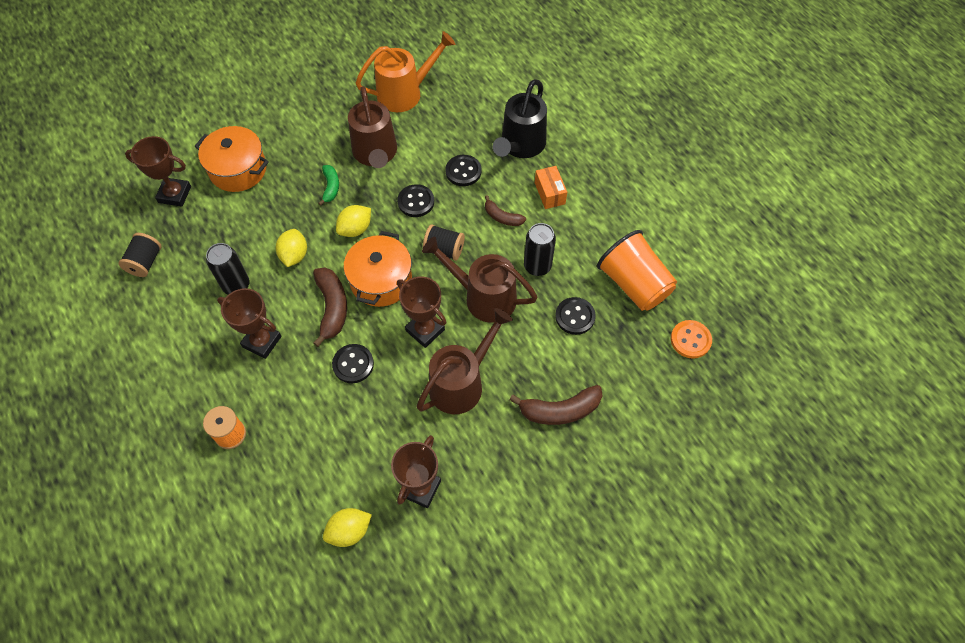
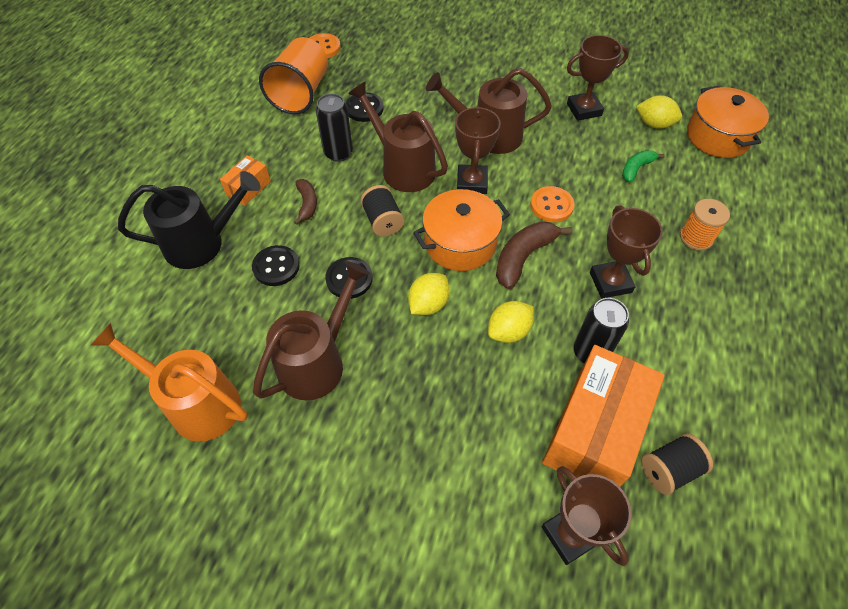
camera: 130 degrees left, 5 degrees down
orange pot [195,126,269,192] -> orange pot moved to [687,86,769,158]
green banana [318,165,339,206] -> green banana moved to [622,150,665,182]
black button [332,344,374,383] -> orange button [530,186,575,222]
yellow lemon [336,205,371,237] -> yellow lemon turned 60 degrees counterclockwise [408,273,450,315]
brown watering can [422,237,538,323] -> brown watering can turned 150 degrees clockwise [348,81,448,192]
brown banana [510,385,603,425] -> none
none -> orange box [542,345,665,487]

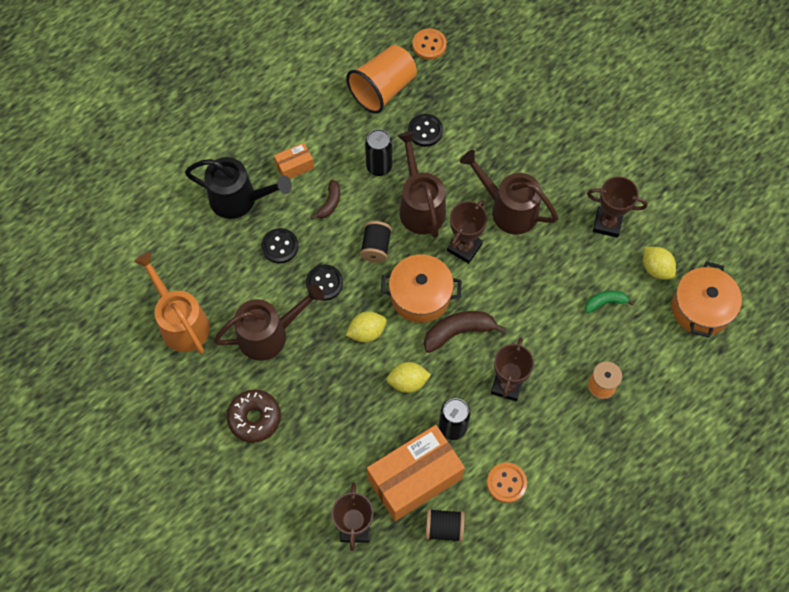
camera: 30 degrees right, 10 degrees up
orange button [530,186,575,222] -> orange button moved to [487,462,527,503]
none -> brown donut [227,389,281,443]

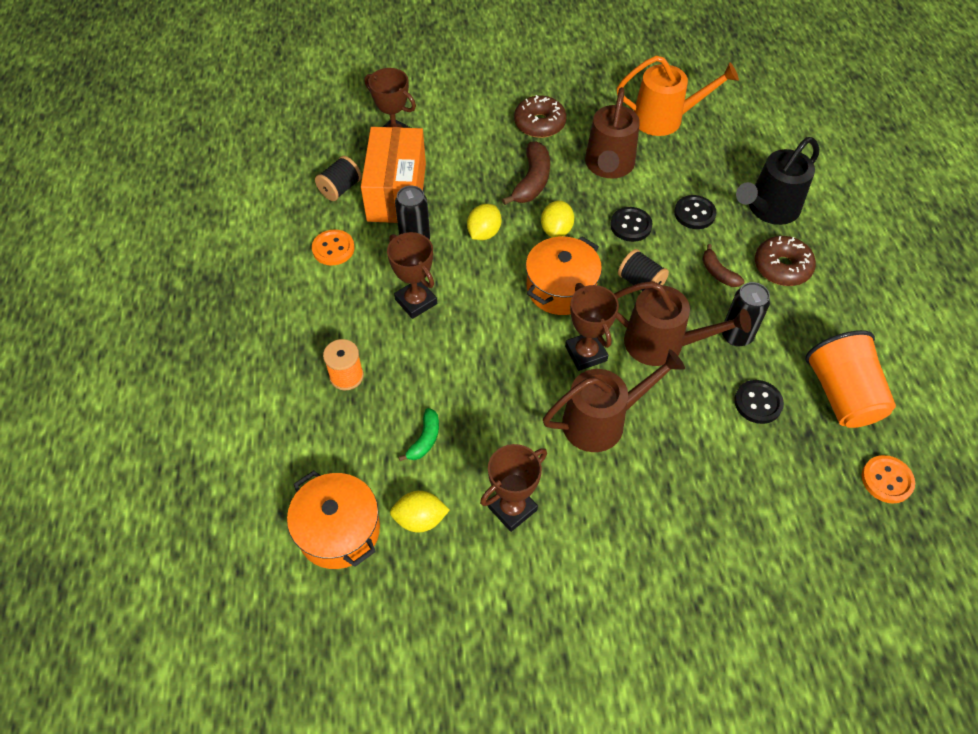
camera: 125 degrees right, 10 degrees down
orange box [274,143,314,179] -> brown donut [755,236,816,286]
brown banana [424,311,506,353] -> brown banana moved to [502,141,550,205]

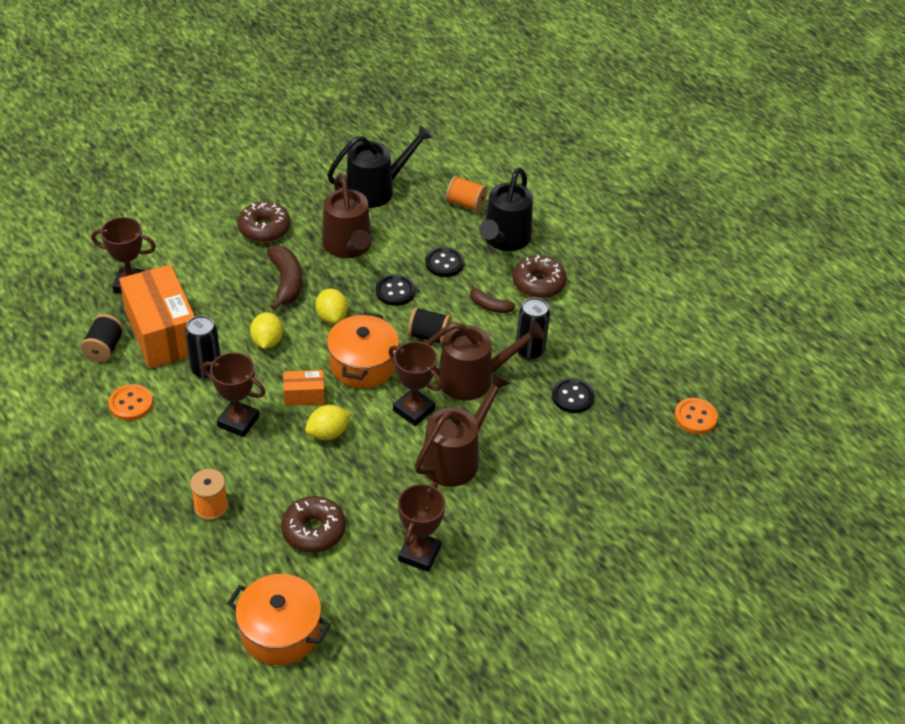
camera: 30 degrees left, 10 degrees down
yellow lemon [390,491,450,532] -> yellow lemon moved to [305,405,351,440]
green banana [398,408,439,461] -> brown donut [281,496,346,553]
orange watering can [617,56,739,136] -> black watering can [327,125,433,208]
orange cup [805,330,896,428] -> none
none -> orange box [283,370,325,406]
none -> orange spool [446,176,487,212]

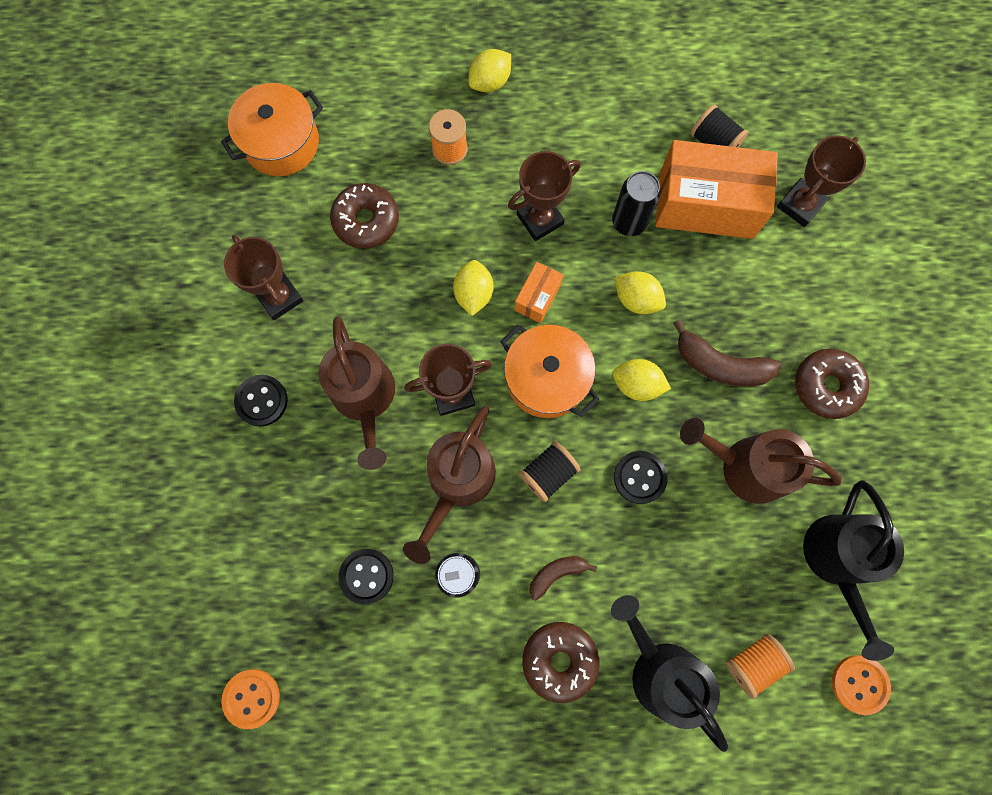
camera: 125 degrees right, 30 degrees up
orange button [108,384,153,421] -> orange button moved to [832,655,891,715]
black button [425,247,464,277] -> black button moved to [234,375,288,426]
none -> yellow lemon [469,49,511,92]

